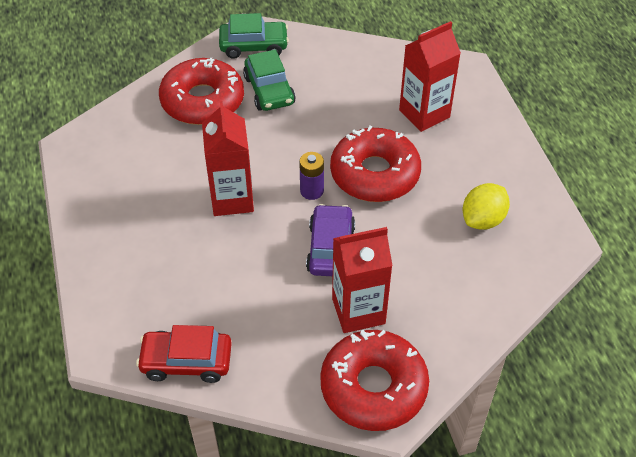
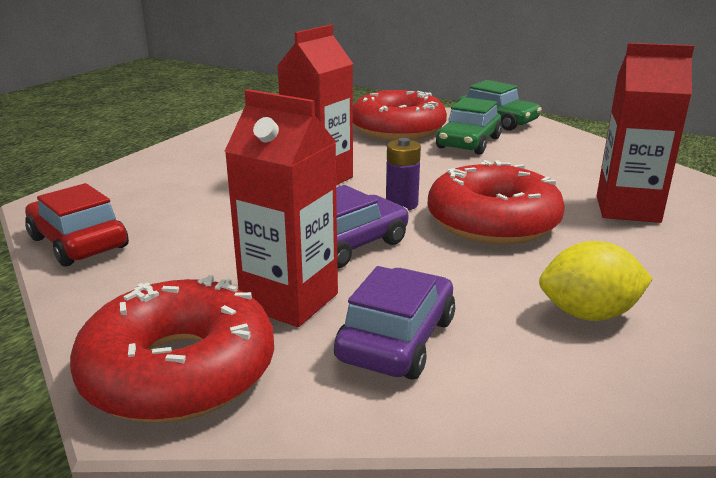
camera: 45 degrees right, 25 degrees down
none -> purple car [334,266,455,380]

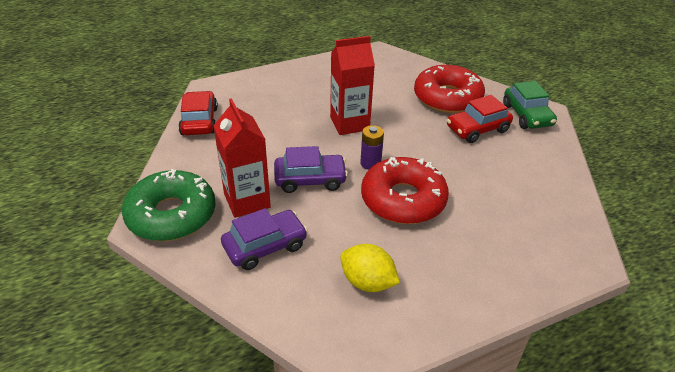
camera: 35 degrees right, 15 degrees up
red donut [70,275,274,423] -> green donut [122,169,216,241]
green car [436,97,502,155] -> red car [447,95,513,143]
red carton [597,43,694,223] -> none

